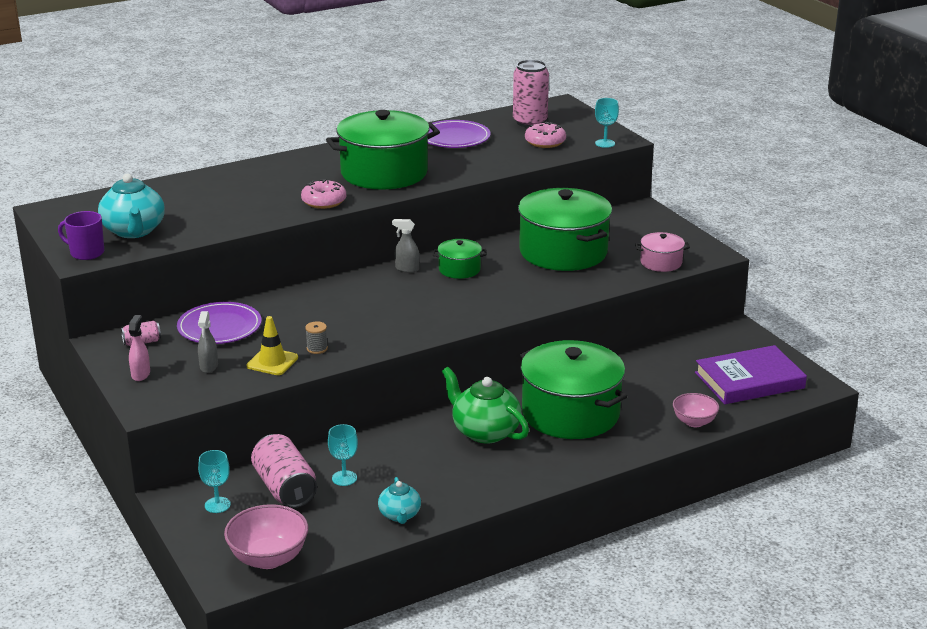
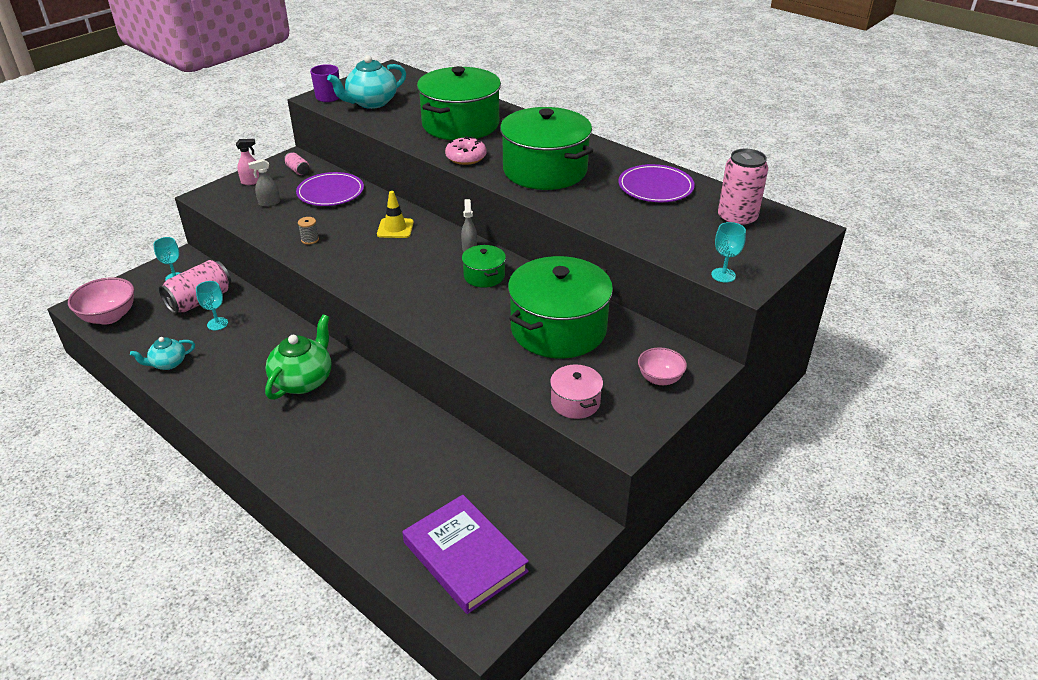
camera: 70 degrees right, 10 degrees up
yellow traffic cone [246,316,298,375] -> yellow traffic cone moved to [377,191,414,238]
green pot [520,340,627,439] -> green pot moved to [417,66,501,140]
pink donut [525,122,566,148] -> none
pink bowl [673,393,719,427] -> pink bowl moved to [638,347,687,385]

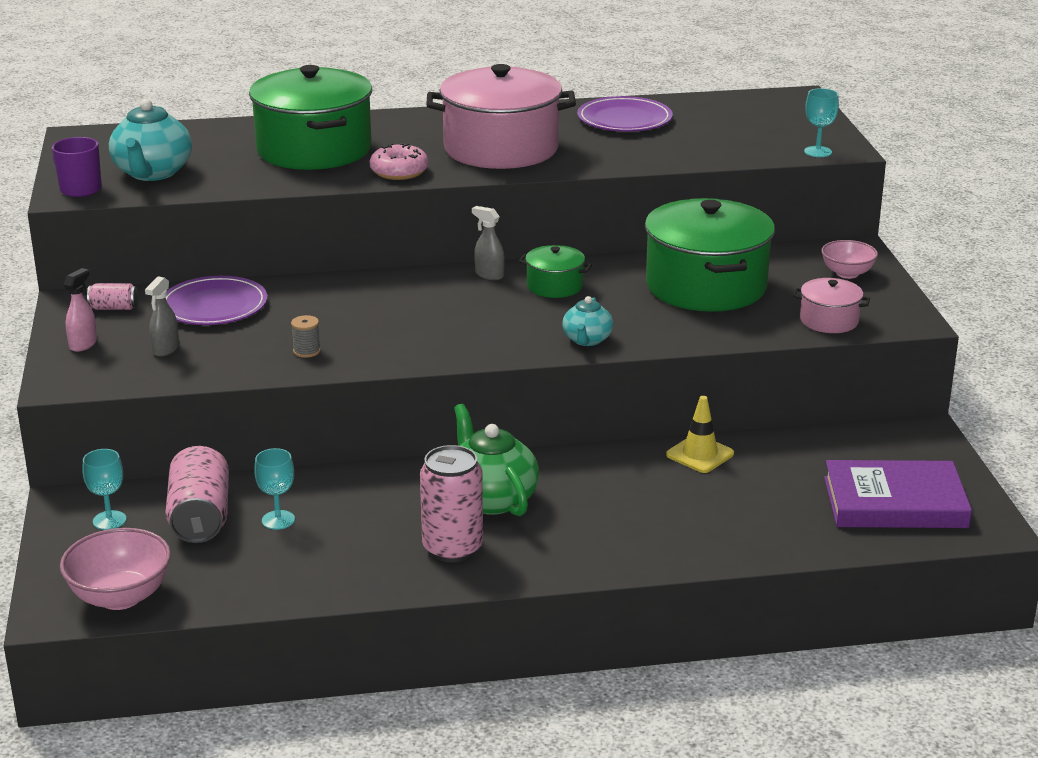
camera: 50 degrees left, 10 degrees down
turquoise teapot [130,337,195,370] -> turquoise teapot moved to [562,296,613,346]
yellow traffic cone [377,191,414,238] -> yellow traffic cone moved to [666,396,734,473]
green pot [500,107,593,190] -> pink pot [426,64,576,169]
pink can [718,149,768,227] -> pink can moved to [420,445,483,563]

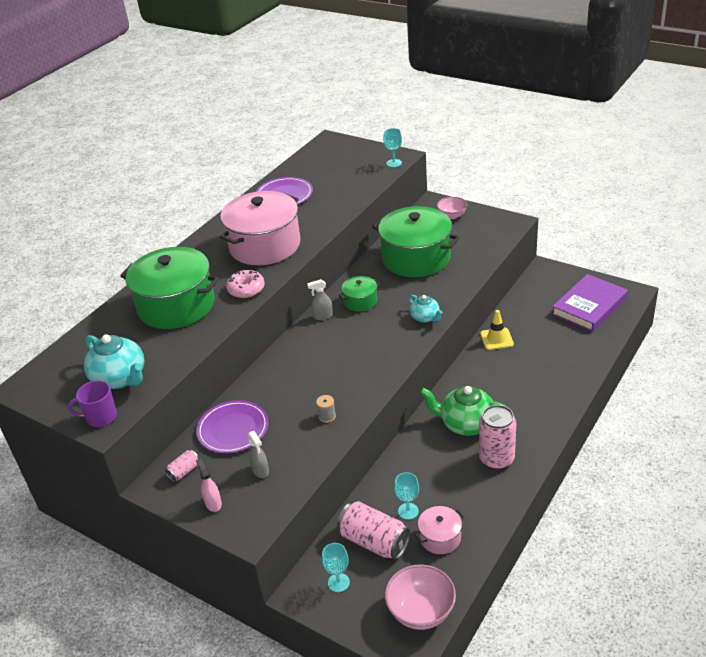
camera: 45 degrees left, 10 degrees up
pink pot [793,278,870,333] -> pink pot moved to [415,506,464,554]

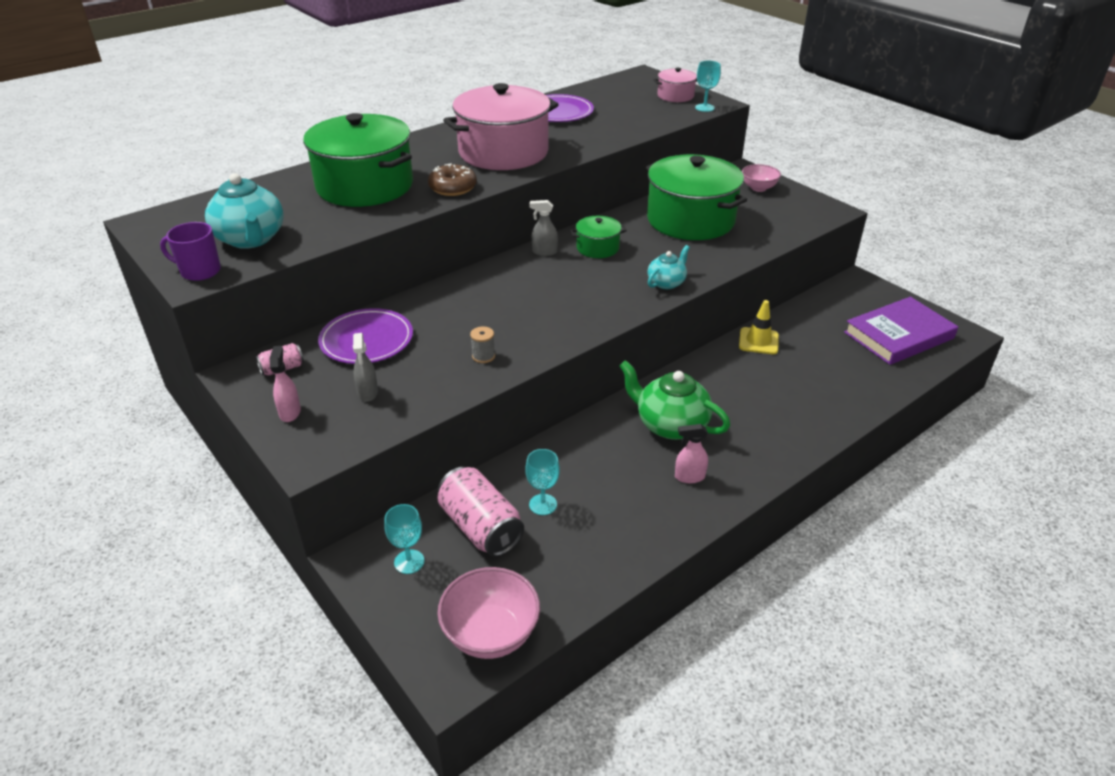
camera: 15 degrees right, 0 degrees up
pink donut [226,270,265,298] -> brown donut [428,163,477,196]
turquoise teapot [409,295,443,323] -> turquoise teapot turned 120 degrees counterclockwise [647,245,690,289]
pink pot [415,506,464,554] -> pink pot moved to [653,68,697,102]
pink can [479,405,516,470] -> pink spray bottle [675,424,708,483]

